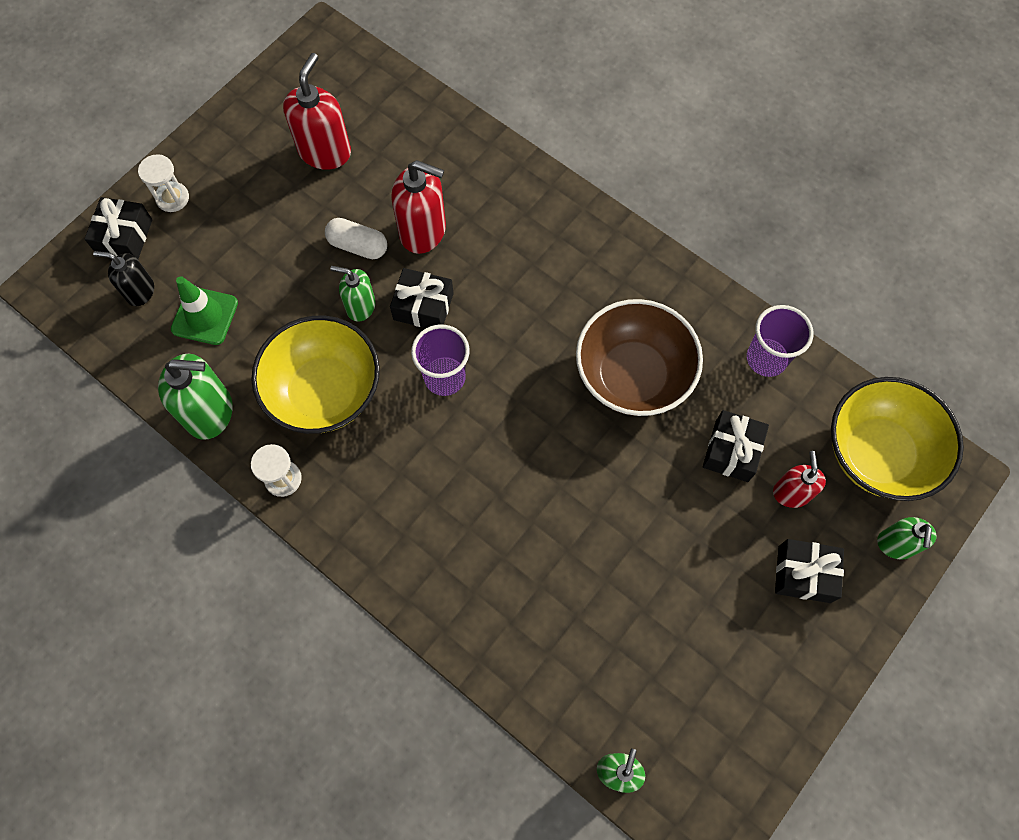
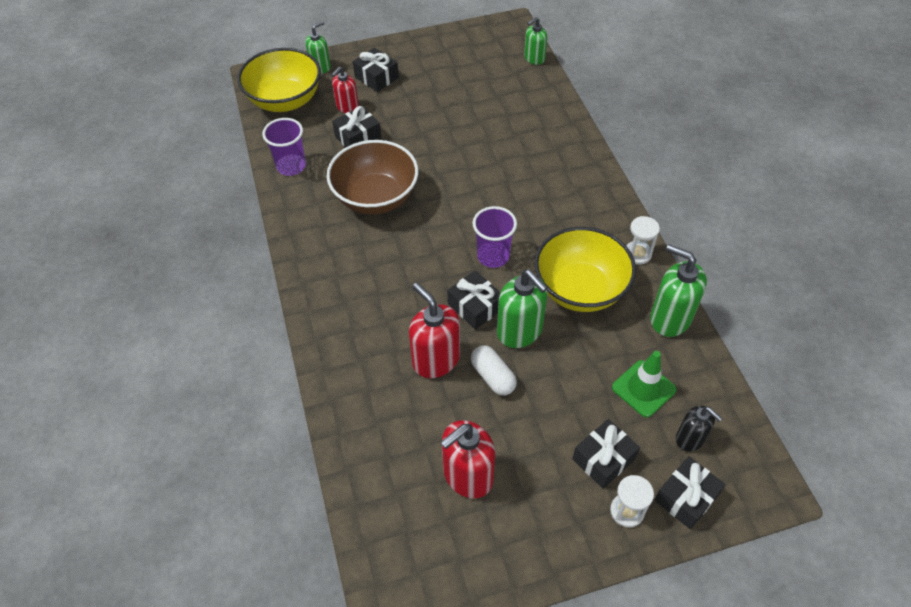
camera: 145 degrees left, 15 degrees down
green soap dispenser [330,266,376,322] -> green soap dispenser [497,270,548,348], size x1.63
none -> black gift [572,419,640,489]

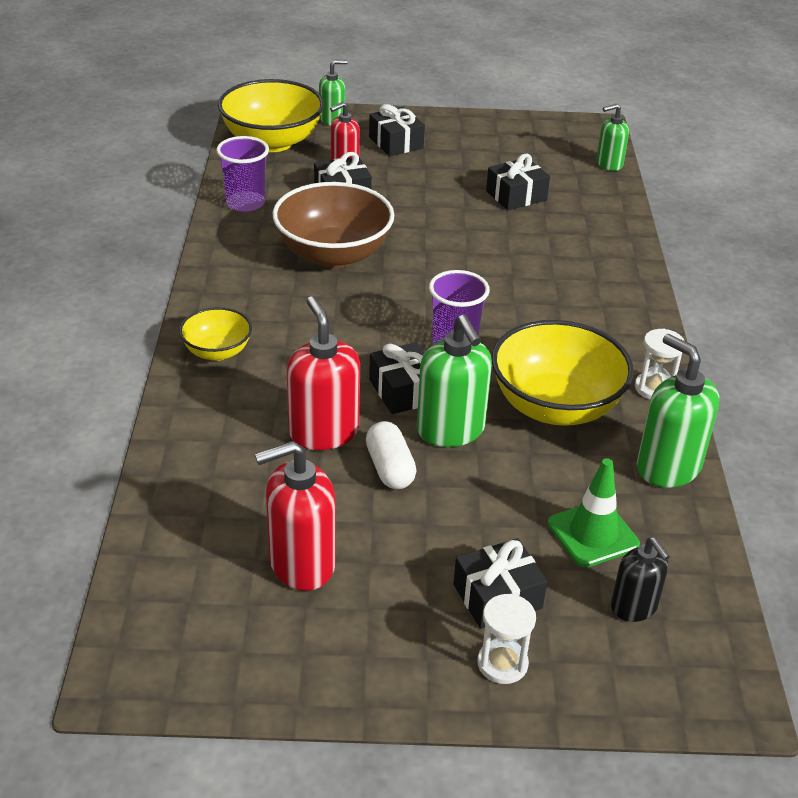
camera: 15 degrees right, 15 degrees down
black gift [655,456,726,529] -> black gift moved to [486,154,550,210]
none -> yellow bowl [179,307,252,361]

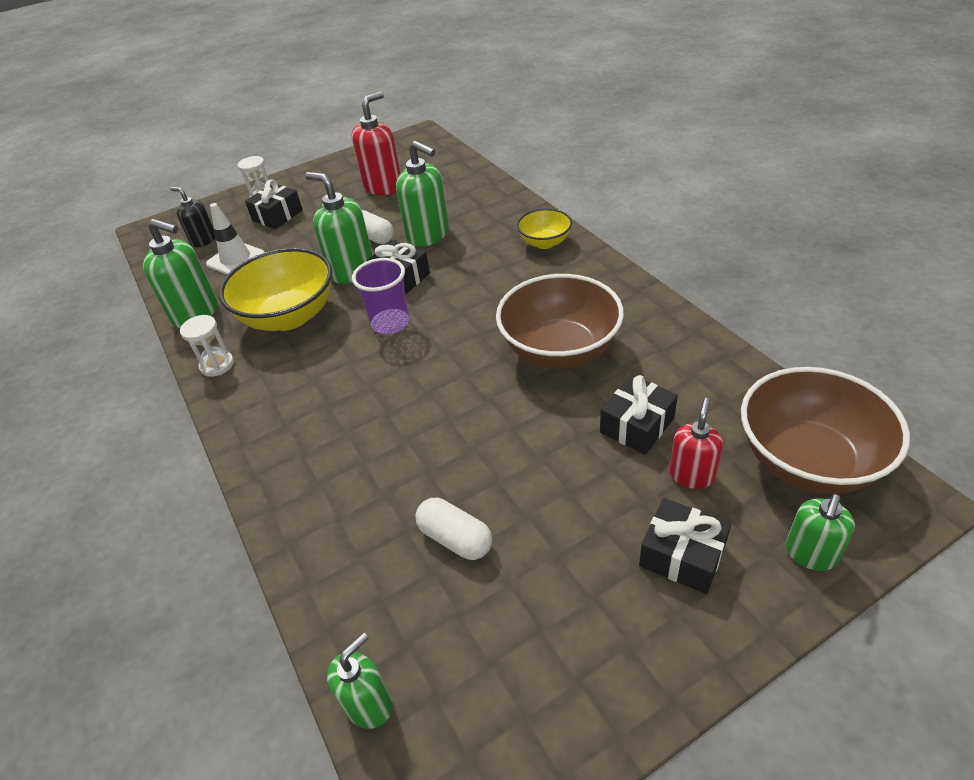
camera: 155 degrees right, 5 degrees up
purple cup [217,136,269,212] -> none
yellow bowl [218,79,324,152] -> brown bowl [741,367,910,494]
red soap dispenser [287,296,360,450] -> green soap dispenser [396,141,449,247]
black gift [486,154,550,210] -> white capsule [415,498,492,560]
green traffic cone [548,458,640,567] -> white traffic cone [206,203,265,275]

